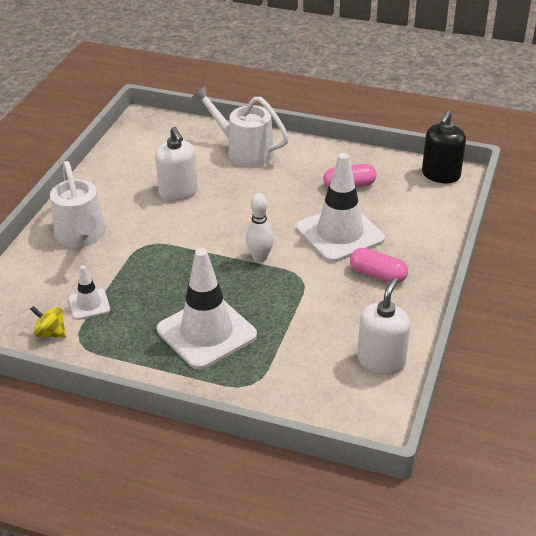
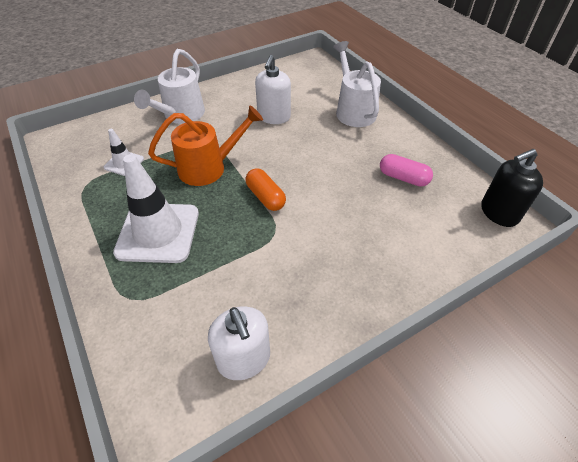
camera: 40 degrees right, 10 degrees up
yellow spinning top [30,306,66,338] -> none
white bowling pin [246,193,274,262] -> orange capsule [245,168,286,211]
white traffic cone [296,153,385,262] -> none
pink capsule [350,248,408,283] -> none
white soap dispenser [357,277,410,375] -> white soap dispenser turned 90 degrees clockwise [208,307,270,380]
none -> orange watering can [148,106,263,186]

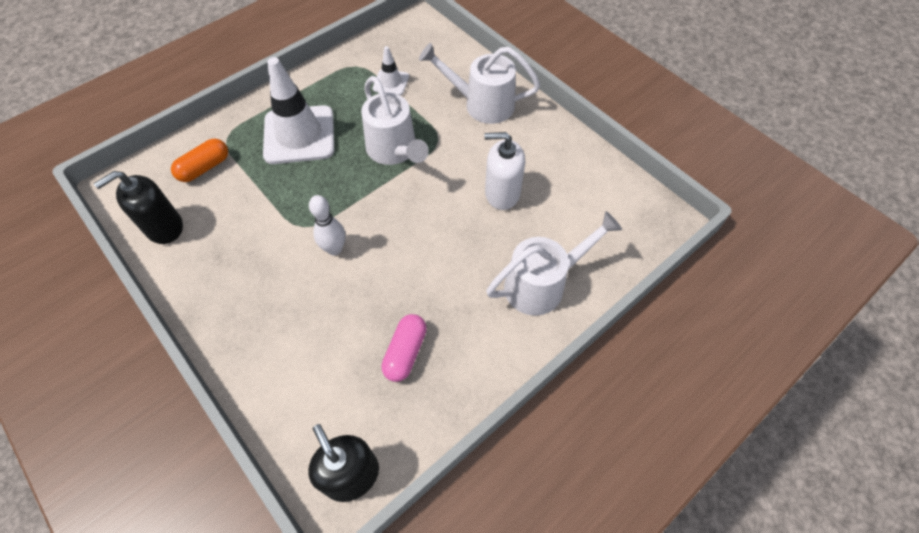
camera: 80 degrees right, 10 degrees up
orange watering can [148,106,263,186] -> white watering can [361,76,429,165]
white soap dispenser [208,307,270,380] -> black soap dispenser [94,171,183,244]
orange capsule [245,168,286,211] -> orange capsule moved to [171,139,228,182]
none -> white bowling pin [309,195,345,255]

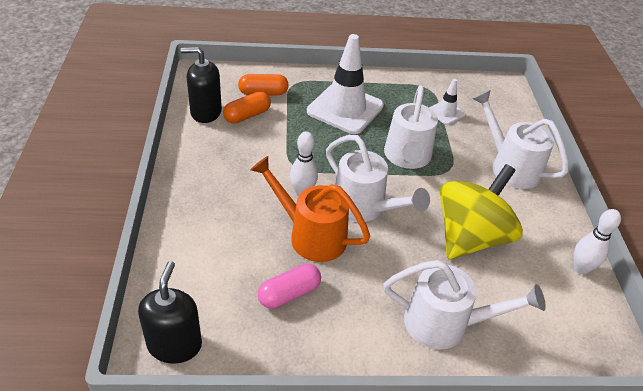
camera: 35 degrees right, 15 degrees down
white soap dispenser [484,132,525,210] -> yellow spinning top [440,164,523,259]
none -> orange capsule [223,91,271,124]
none -> orange watering can [250,156,370,262]
none -> white watering can [326,135,430,222]
none -> white bowling pin [574,209,621,274]

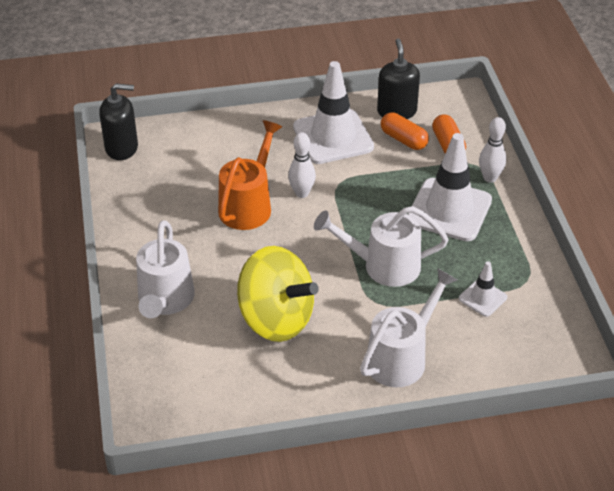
camera: 85 degrees right, 0 degrees up
pink capsule [258,264,321,309] -> none
white watering can [326,135,430,222] -> none
white bowling pin [574,209,621,274] -> white bowling pin moved to [479,117,506,183]
none -> white traffic cone [293,61,374,164]

